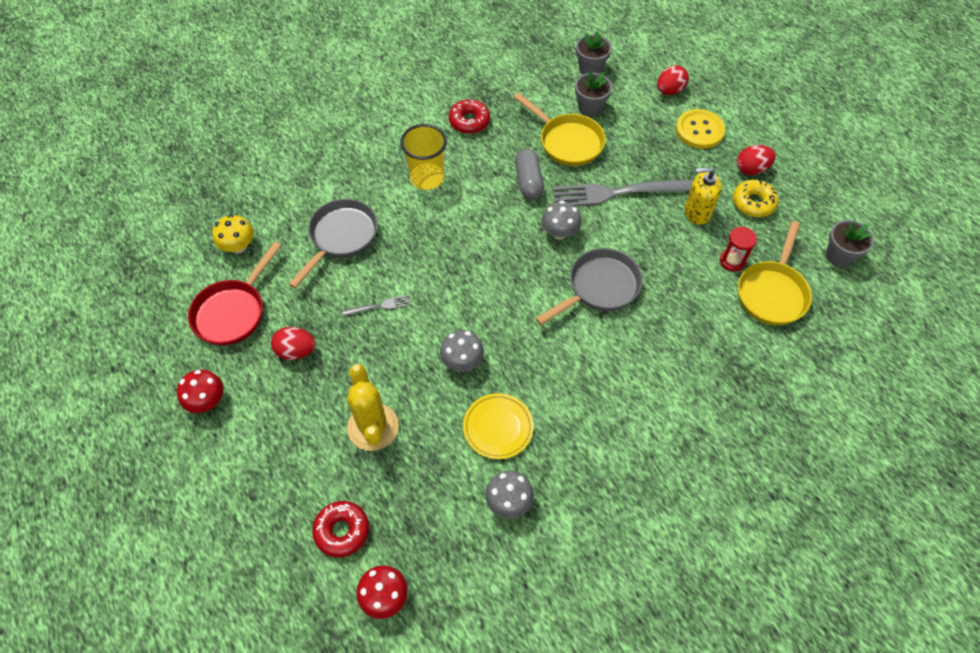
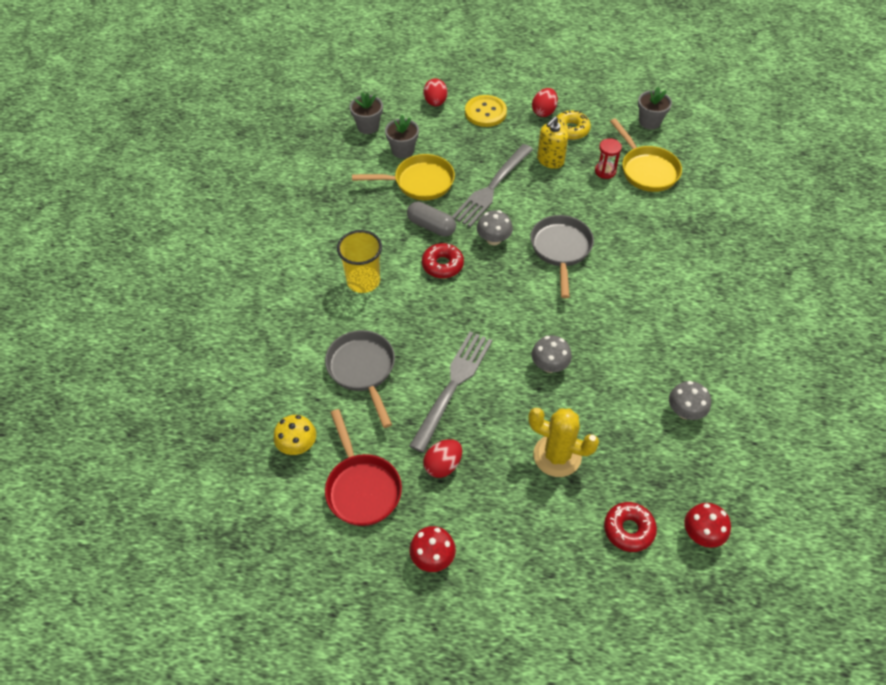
camera: 50 degrees left, 5 degrees down
grey fork [342,295,411,316] -> grey fork [409,331,492,453], size x2.25
red donut [449,99,490,134] -> red donut moved to [422,243,464,278]
yellow plate [463,393,533,459] -> none

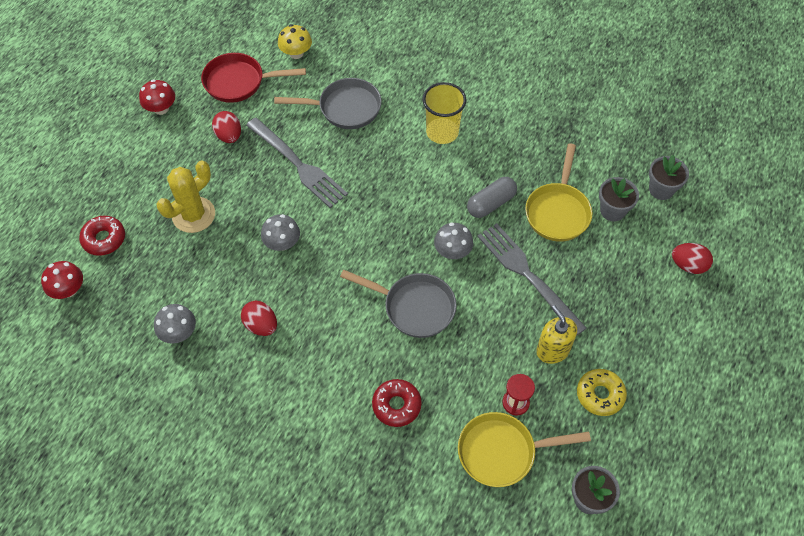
camera: 110 degrees right, 5 degrees up
red donut [422,243,464,278] -> red donut moved to [372,379,422,427]
yellow button [465,95,507,127] -> none
red egg [532,88,558,117] -> red egg moved to [241,301,277,336]

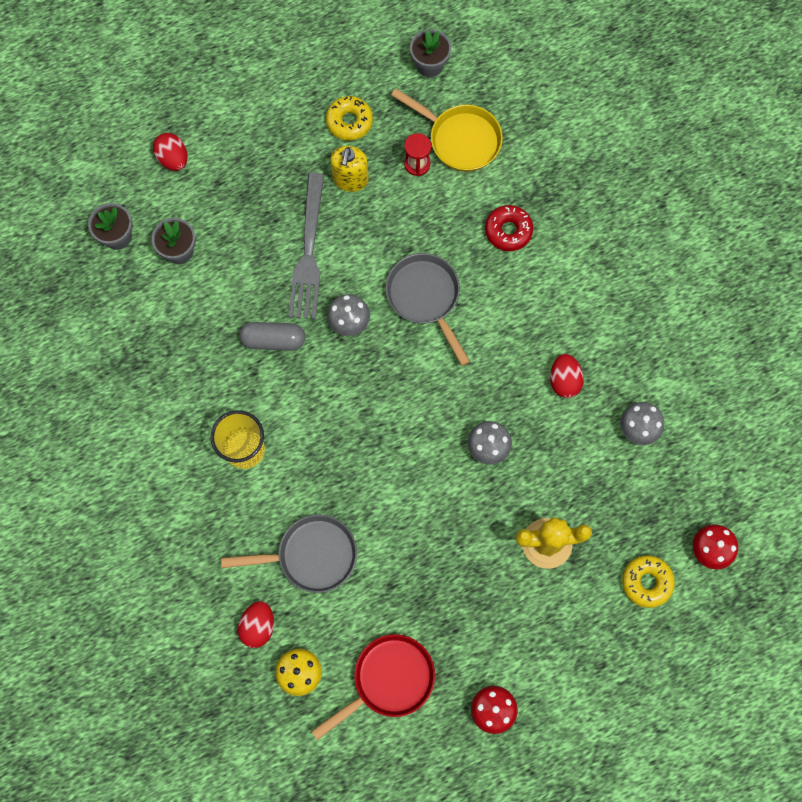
camera: 140 degrees left, 15 degrees up
red donut [79,216,125,256] -> yellow donut [622,555,675,608]
red pan [201,53,306,103] -> red pan turned 75 degrees counterclockwise [311,634,435,740]
red egg [212,111,241,143] -> red egg moved to [238,601,274,648]
grey fork [246,118,348,208] -> none
grey pan [274,78,382,129] -> grey pan turned 135 degrees clockwise [221,514,357,593]
yellow pan [525,143,592,242] -> none

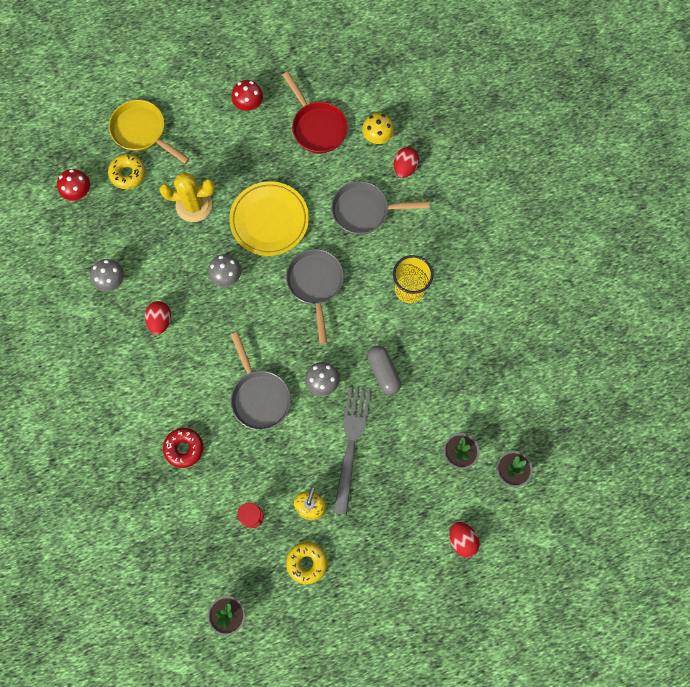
camera: 175 degrees left, 0 degrees up
grey capsule [240,322,305,351] -> grey capsule turned 60 degrees clockwise [367,346,401,395]
red pan [311,634,435,740] -> red pan turned 90 degrees counterclockwise [283,72,348,154]
yellow pan [391,88,503,172] -> yellow pan moved to [109,100,190,164]
none -> yellow plate [229,181,309,256]
none -> grey pan [286,249,344,344]

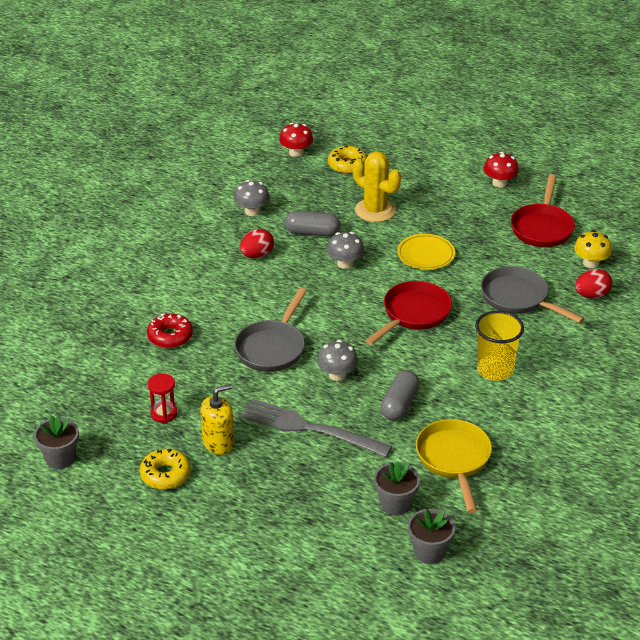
camera: 45 degrees right, 35 degrees down
yellow pan [109,100,190,164] -> yellow pan moved to [416,419,492,513]
yellow plate [229,181,309,256] -> yellow plate [397,234,455,270], size x0.64
grey pan [286,249,344,344] -> red pan [365,281,452,345]
grey fork [333,387,371,515] -> grey fork turned 120 degrees counterclockwise [241,398,392,458]
red egg [450,522,479,557] -> none
none -> grey capsule [285,211,340,236]

